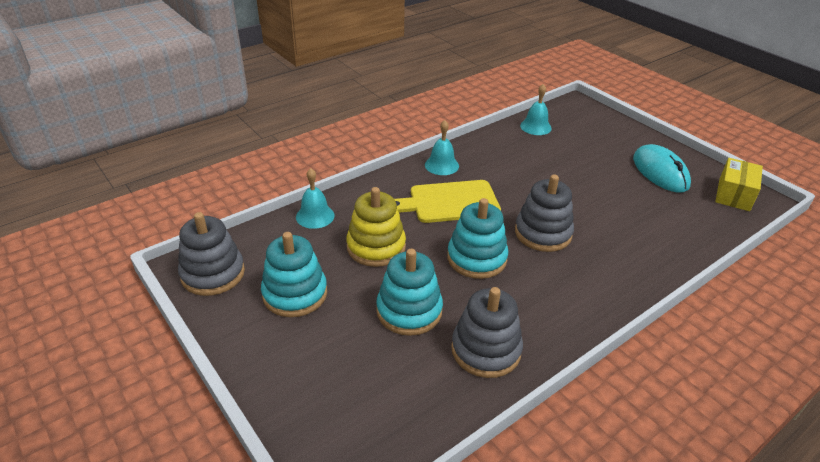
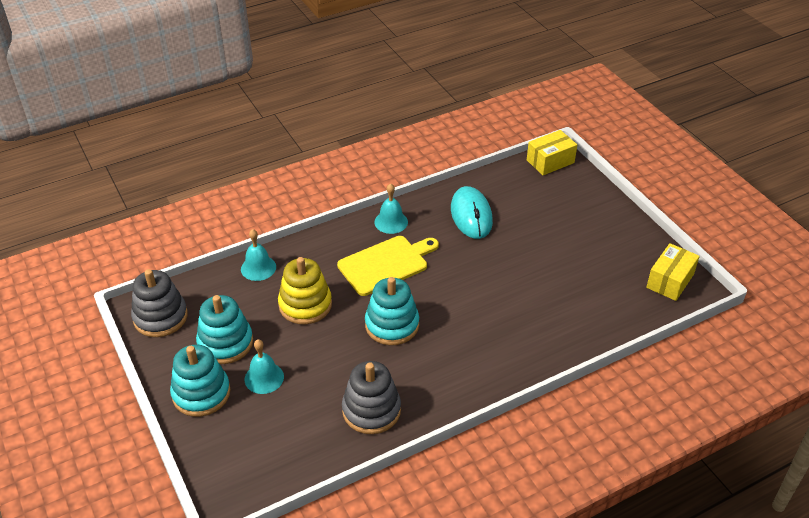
camera: 10 degrees right, 5 degrees up
turquoise stacking toy [376,249,443,336] -> turquoise stacking toy moved to [170,345,231,417]
yellow cutting board [395,180,501,223] -> yellow cutting board turned 150 degrees clockwise [337,236,439,296]
grey stacking toy [515,175,574,252] -> none
turquoise bell [520,84,552,135] -> turquoise bell moved to [245,339,284,394]
turquoise mouse [633,144,691,193] -> turquoise mouse moved to [451,186,493,239]
none -> yellow box [527,130,577,175]

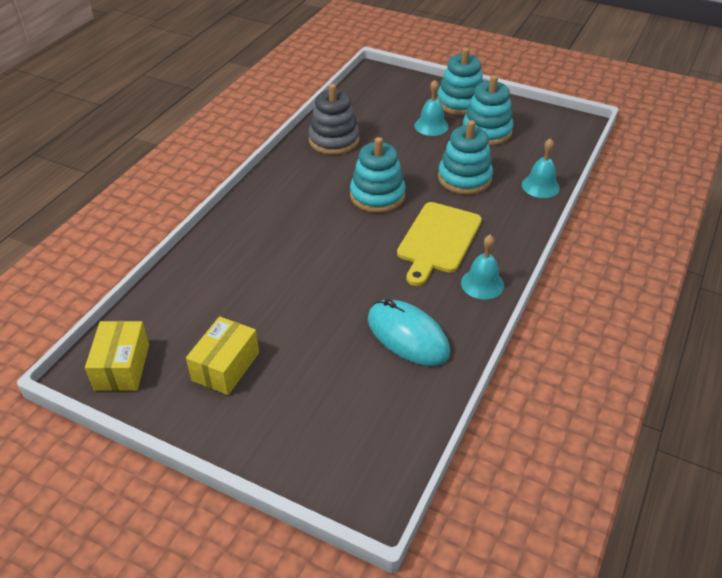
camera: 145 degrees right, 0 degrees up
grey stacking toy [131,269,188,337] -> none
yellow stacking toy [278,257,332,324] -> turquoise stacking toy [438,120,493,195]
yellow box [527,130,577,175] -> yellow box moved to [186,316,259,395]

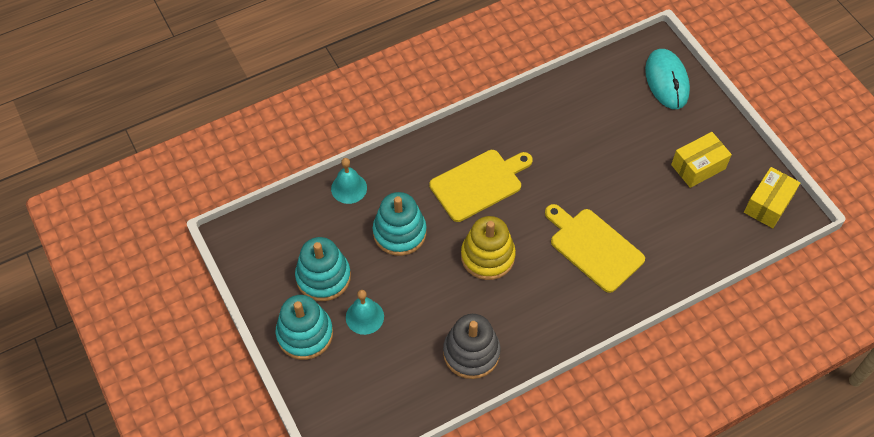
camera: 145 degrees left, 15 degrees up
turquoise stacking toy [350,137,406,213] -> yellow stacking toy [461,216,516,280]
turquoise mouse [368,299,450,366] -> turquoise mouse moved to [645,49,690,109]
turquoise bell [461,235,504,299] -> none
none -> yellow cutting board [545,204,645,293]

